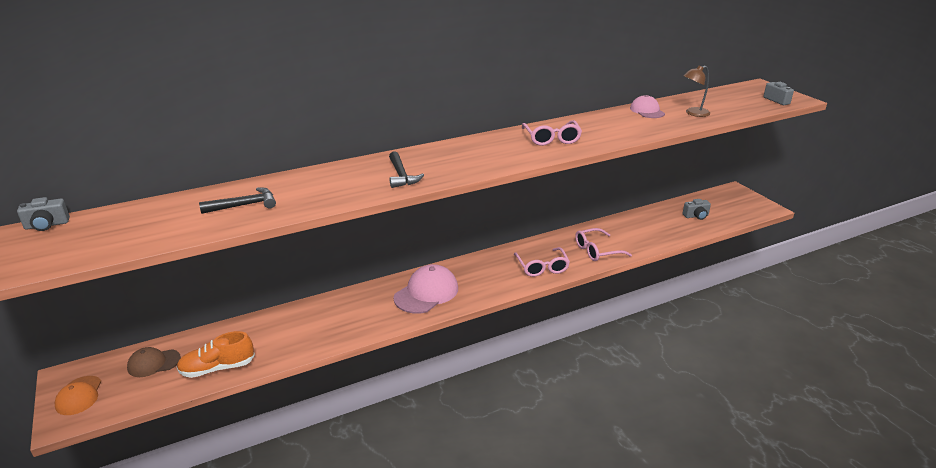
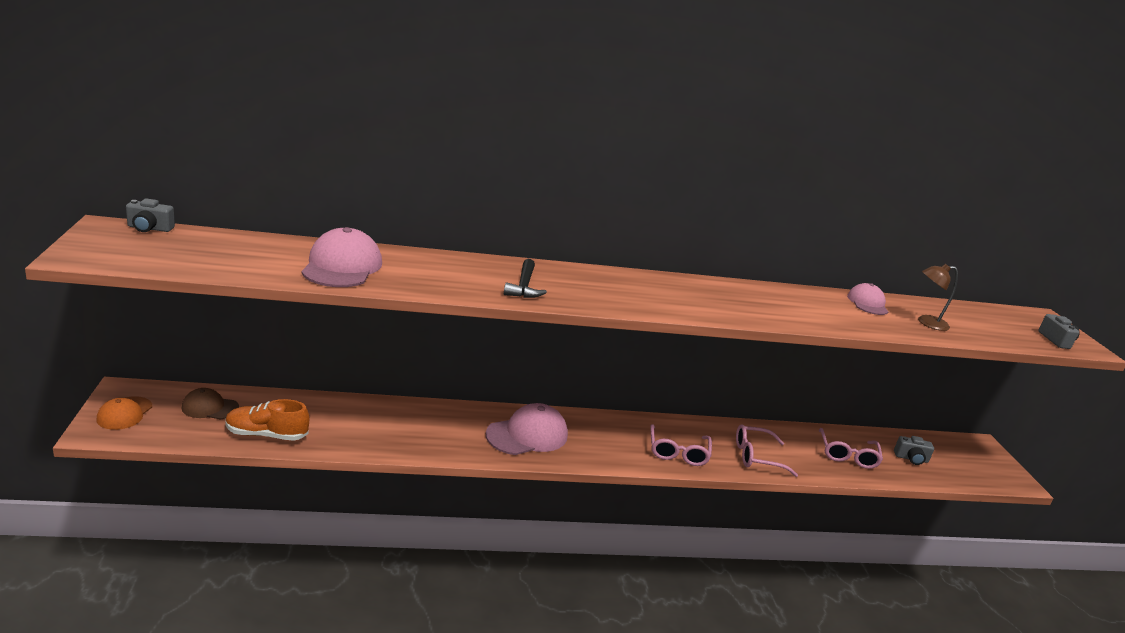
camera: 15 degrees right, 5 degrees down
black hammer [199,187,276,214] -> pink cap [301,227,382,287]
pink glasses [522,120,582,146] -> pink glasses moved to [819,428,883,469]

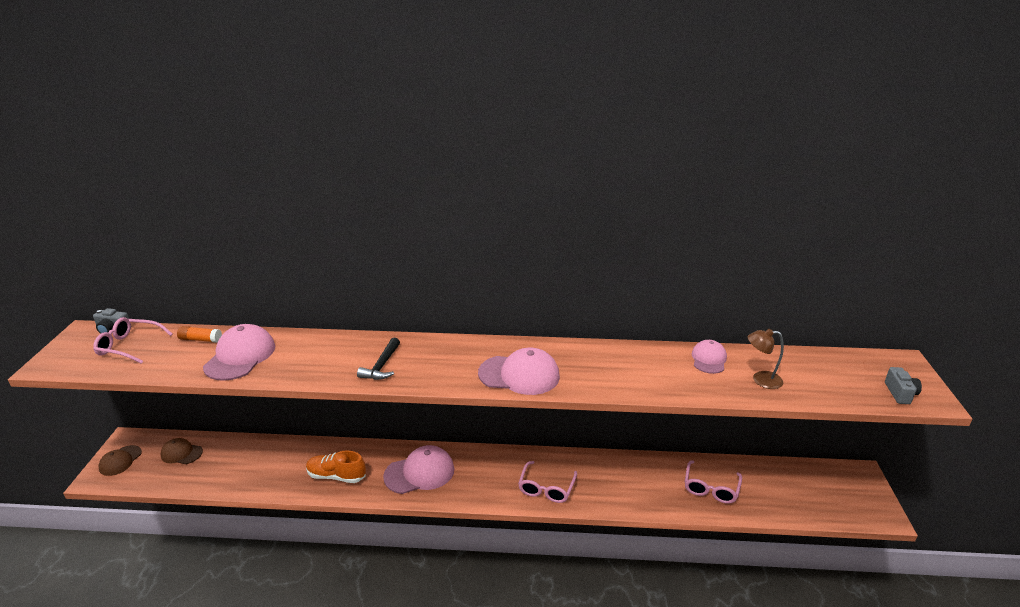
camera: 15 degrees right, 5 degrees up
orange cap [97,396,152,430] -> brown cap [99,445,142,476]
orange shoe [225,399,309,441] -> orange shoe moved to [306,451,366,483]
pink glasses [736,424,798,477] -> pink glasses moved to [93,317,172,364]
grey camera [894,436,934,465] -> none
none -> orange glue stick [177,326,222,343]
none -> pink cap [478,348,560,395]

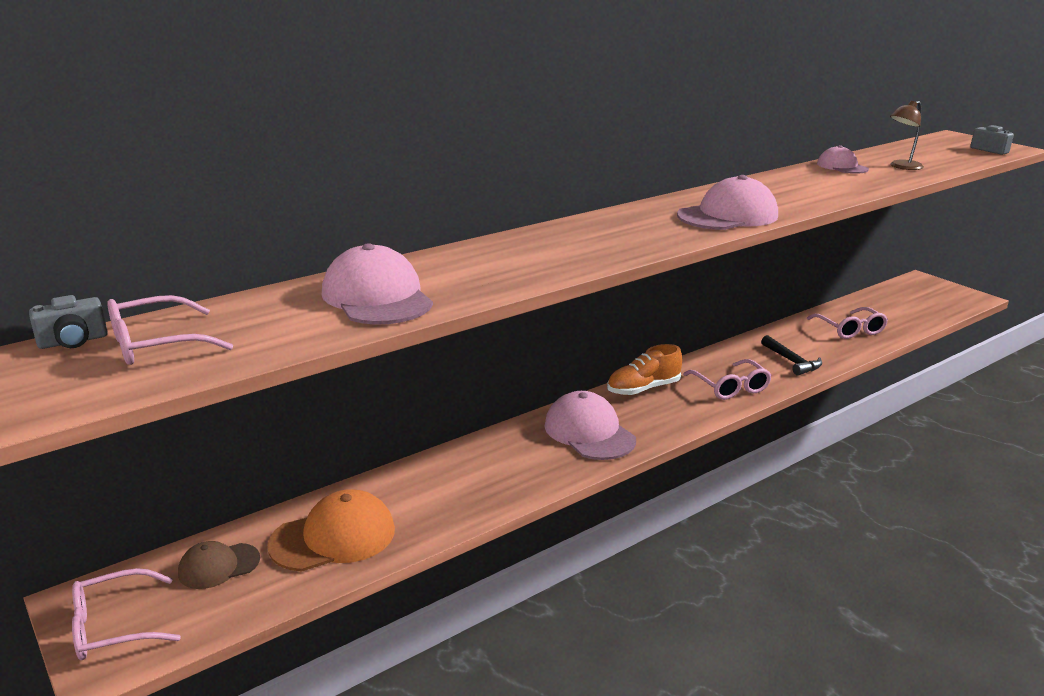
camera: 40 degrees left, 5 degrees down
brown cap [99,445,142,476] -> pink glasses [72,568,181,660]
orange glue stick [177,326,222,343] -> none
orange shoe [306,451,366,483] -> orange shoe moved to [607,344,682,395]
black hammer [357,337,400,380] -> black hammer moved to [761,335,822,376]
pink cap [383,445,454,494] -> pink cap turned 60 degrees counterclockwise [544,391,636,460]
none -> orange cap [267,489,395,572]

